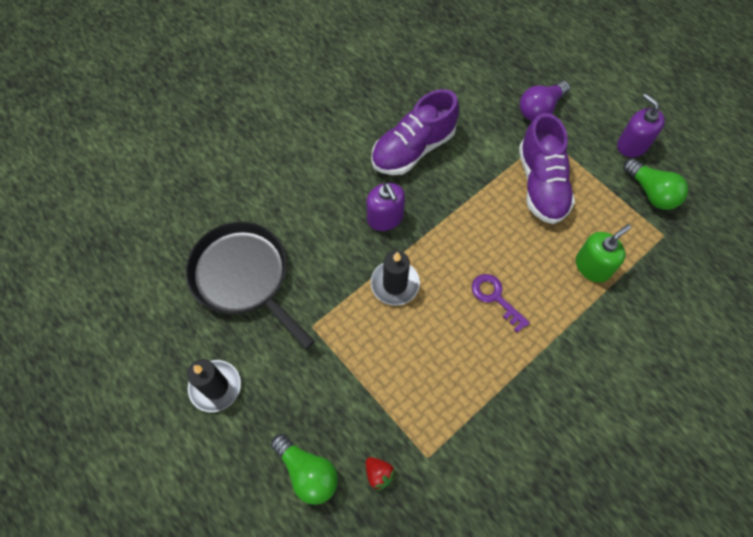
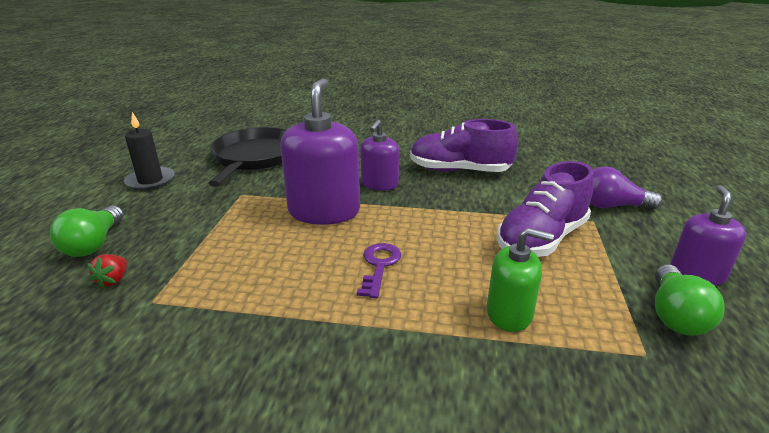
camera: 50 degrees right, 35 degrees down
black candle [371,251,420,305] -> purple soap dispenser [280,78,360,225]

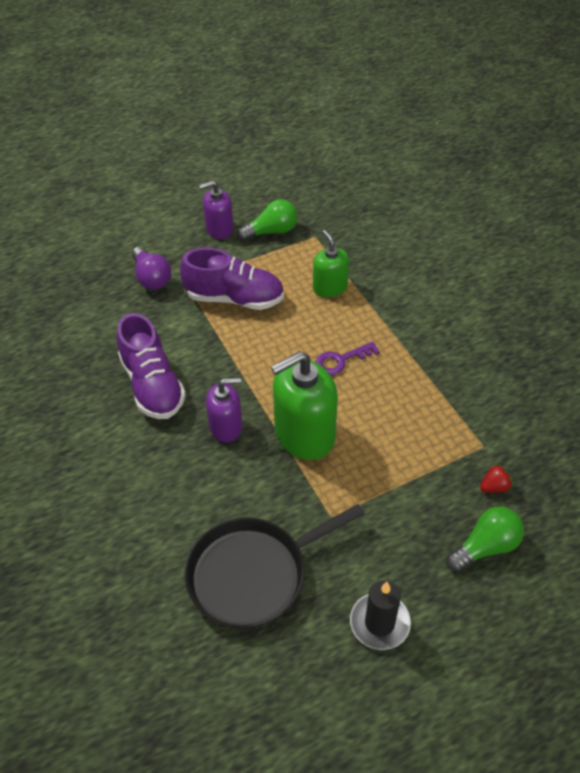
camera: 125 degrees left, 20 degrees up
purple soap dispenser [280,78,360,225] -> green soap dispenser [271,351,338,460]

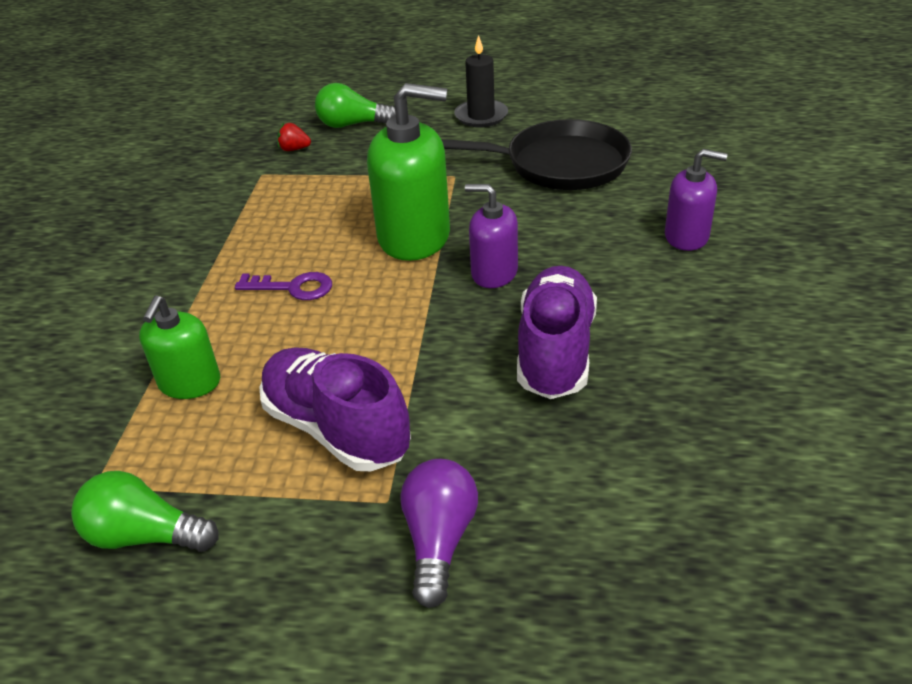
camera: 145 degrees left, 10 degrees down
purple soap dispenser [199,180,234,239] -> purple soap dispenser moved to [665,149,728,251]

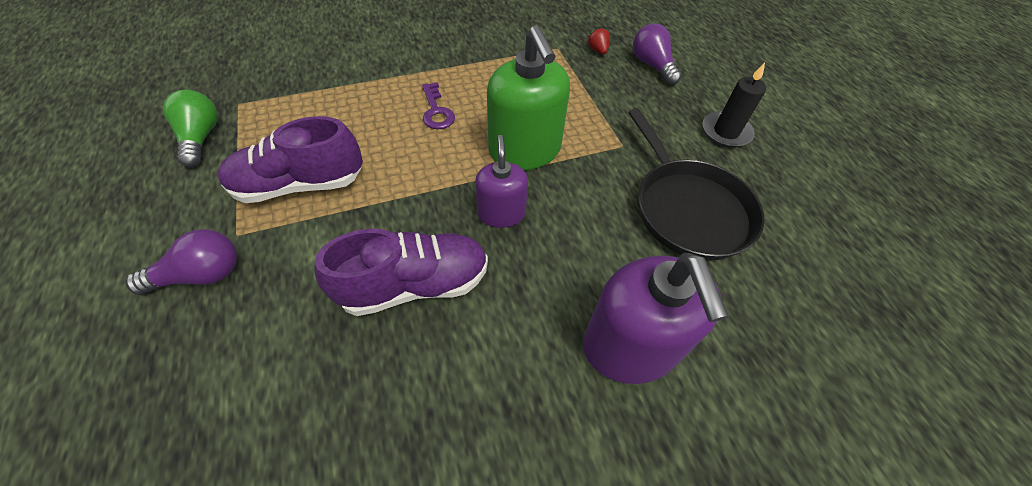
camera: 60 degrees right, 15 degrees up
green soap dispenser [139,295,220,399] -> none
purple shoe [259,347,411,471] -> purple shoe turned 120 degrees counterclockwise [218,116,363,203]
green light bulb [315,83,396,128] -> purple light bulb [633,23,682,85]
purple soap dispenser [665,149,728,251] -> purple soap dispenser [583,253,729,384], size x1.70

